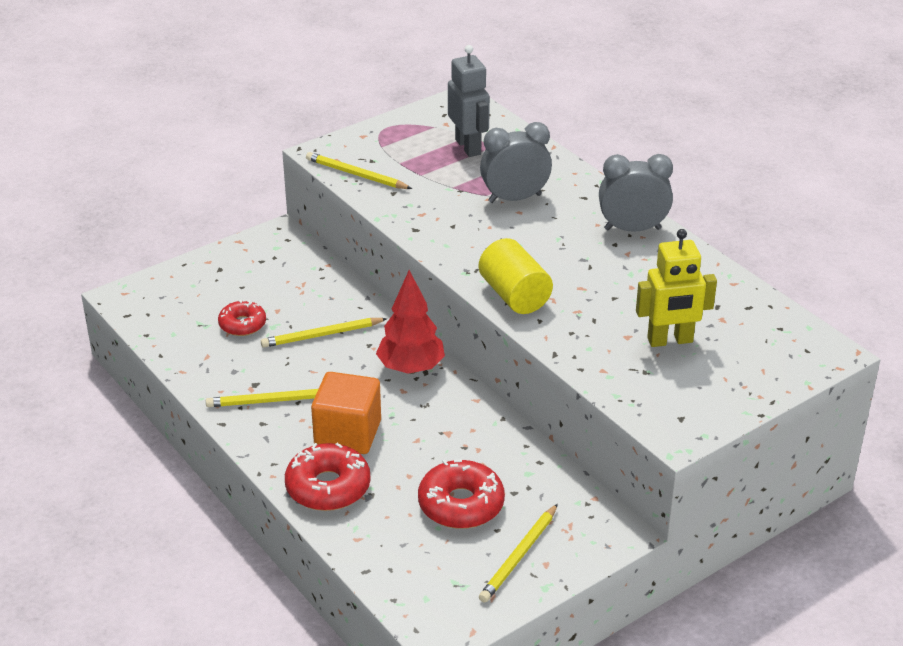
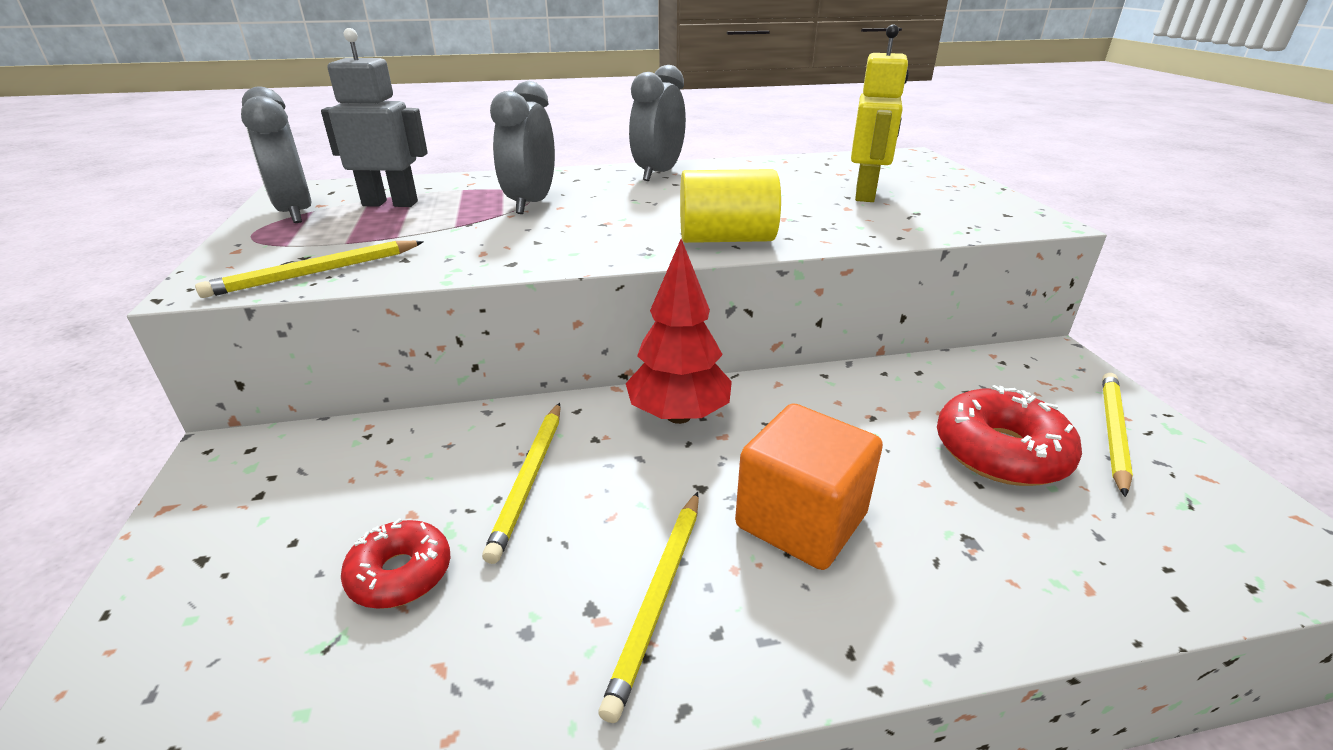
camera: 65 degrees left, 5 degrees down
red donut [285,443,370,511] -> none
yellow pencil [479,504,558,603] -> yellow pencil turned 120 degrees counterclockwise [1102,373,1133,497]
none -> grey clock [241,86,312,223]

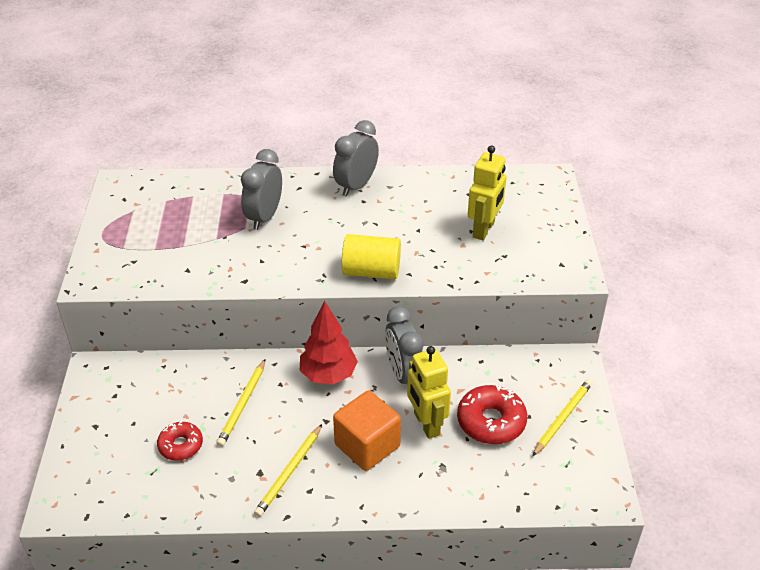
camera: 10 degrees right, 10 degrees up
yellow pencil [195,241,424,298] -> none
grey clock [241,86,312,223] -> grey clock moved to [385,306,424,385]
grey robot [321,28,428,207] -> none
none -> yellow robot [407,346,451,439]

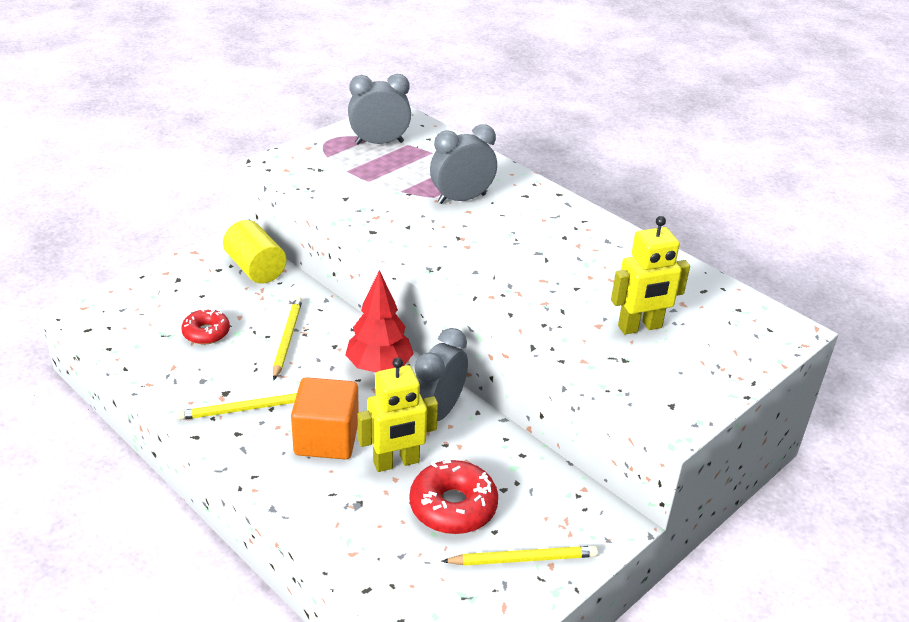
camera: 45 degrees right, 5 degrees down
yellow pencil [217,359,265,447] -> yellow pencil turned 120 degrees clockwise [273,296,303,380]
grey clock [333,120,379,197] -> grey clock moved to [348,74,411,145]
yellow cylinder [342,234,401,279] -> yellow cylinder moved to [223,220,287,284]
yellow robot [407,346,451,439] -> yellow robot turned 135 degrees counterclockwise [358,358,438,472]

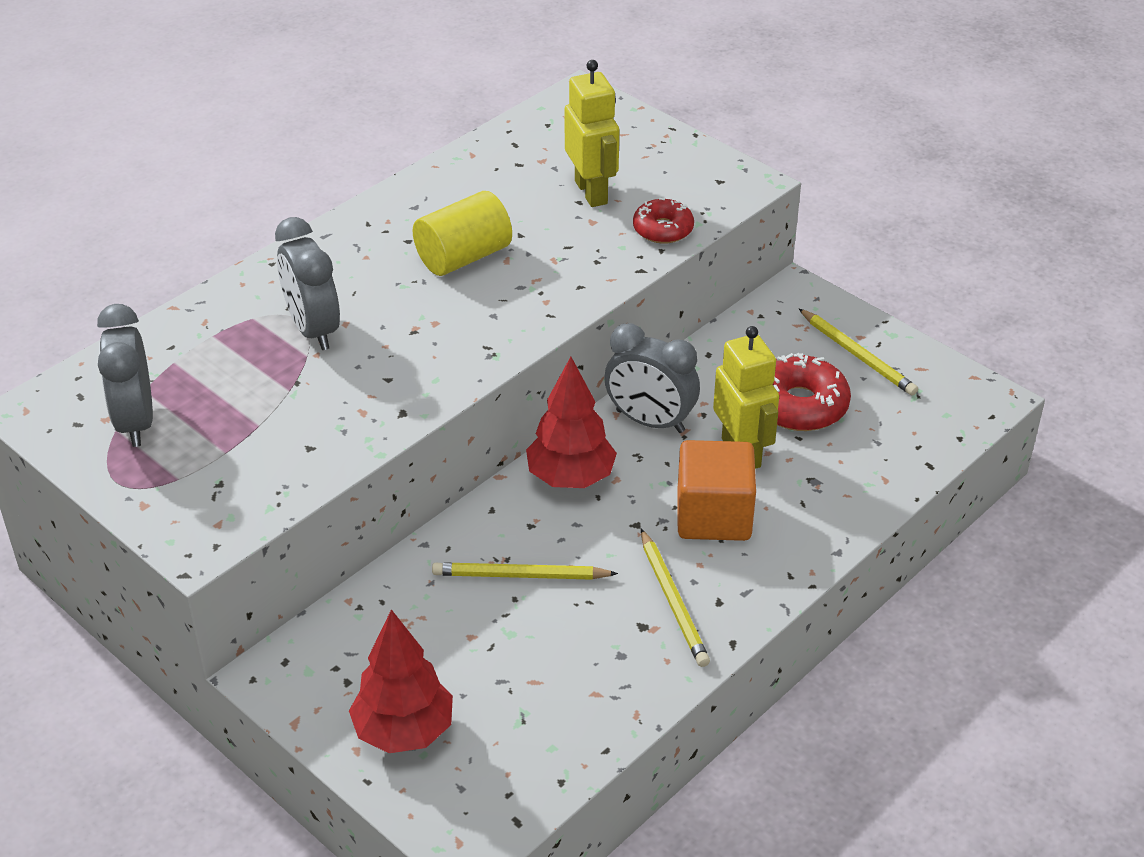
camera: 90 degrees left, 5 degrees up
red donut [181,308,230,345] -> red donut moved to [633,198,694,244]
yellow cylinder [223,220,287,284] -> yellow cylinder moved to [413,191,512,276]
yellow pencil [442,546,598,566] -> yellow pencil turned 150 degrees clockwise [799,309,918,396]
none -> red tree [349,609,453,753]

